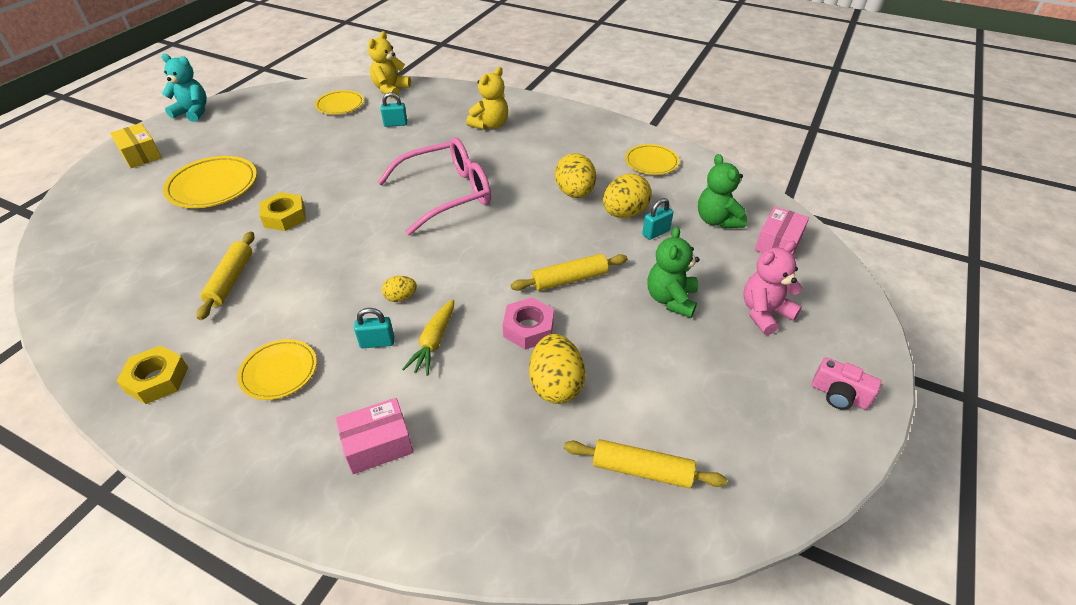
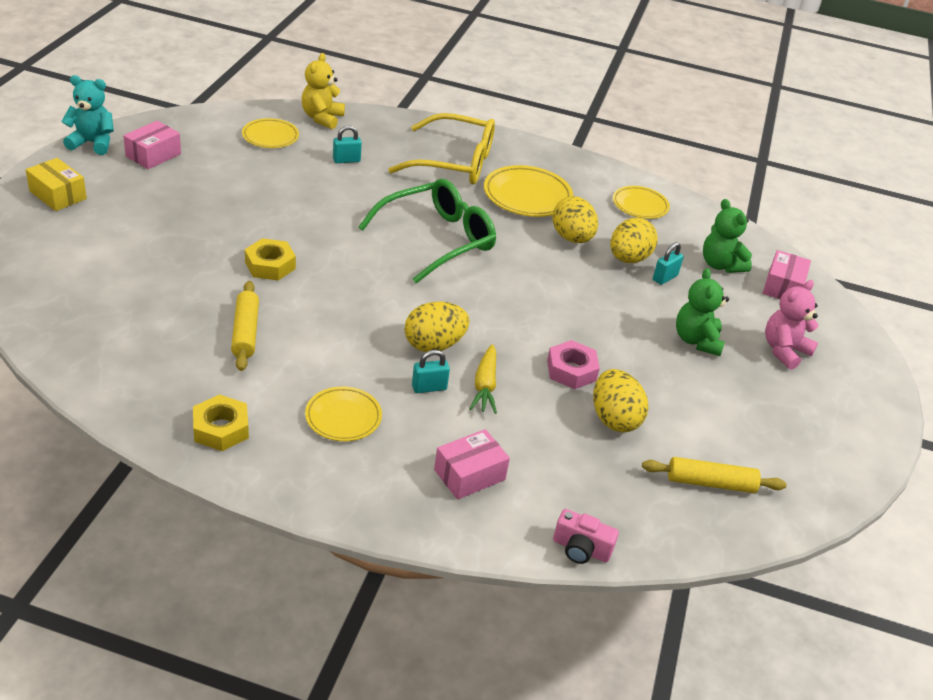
camera: 15 degrees left, 5 degrees down
yellow plate [163,156,257,208] -> yellow plate moved to [484,165,573,217]
pink glasses [377,138,491,236] -> green glasses [358,179,496,284]
yellow egg [382,276,417,302] -> yellow egg [405,302,469,352], size x1.87
yellow teddy bear [466,67,508,130] -> yellow glasses [388,113,495,185]
yellow rolling pin [511,254,627,291] -> none
pink camera [812,357,882,410] -> pink camera moved to [553,509,619,564]
none -> pink box [123,121,181,169]

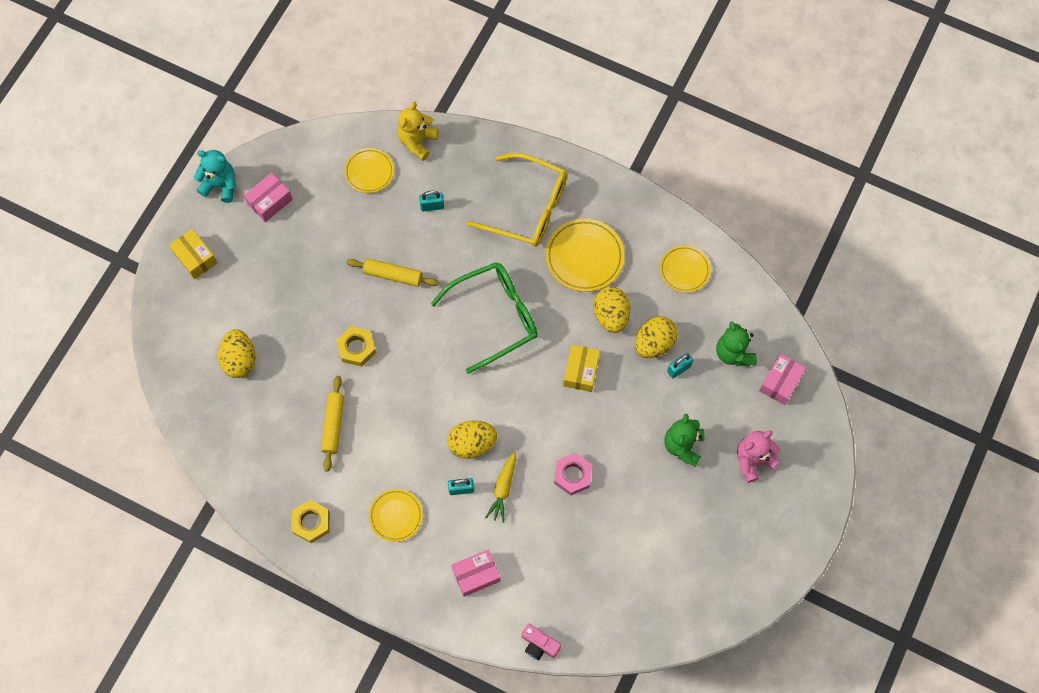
camera: 15 degrees right, 30 degrees up
yellow egg [593,369,648,432] -> yellow egg moved to [218,329,256,378]
yellow rolling pin [642,457,787,493] -> yellow rolling pin moved to [346,258,439,287]
none -> yellow box [563,345,600,392]

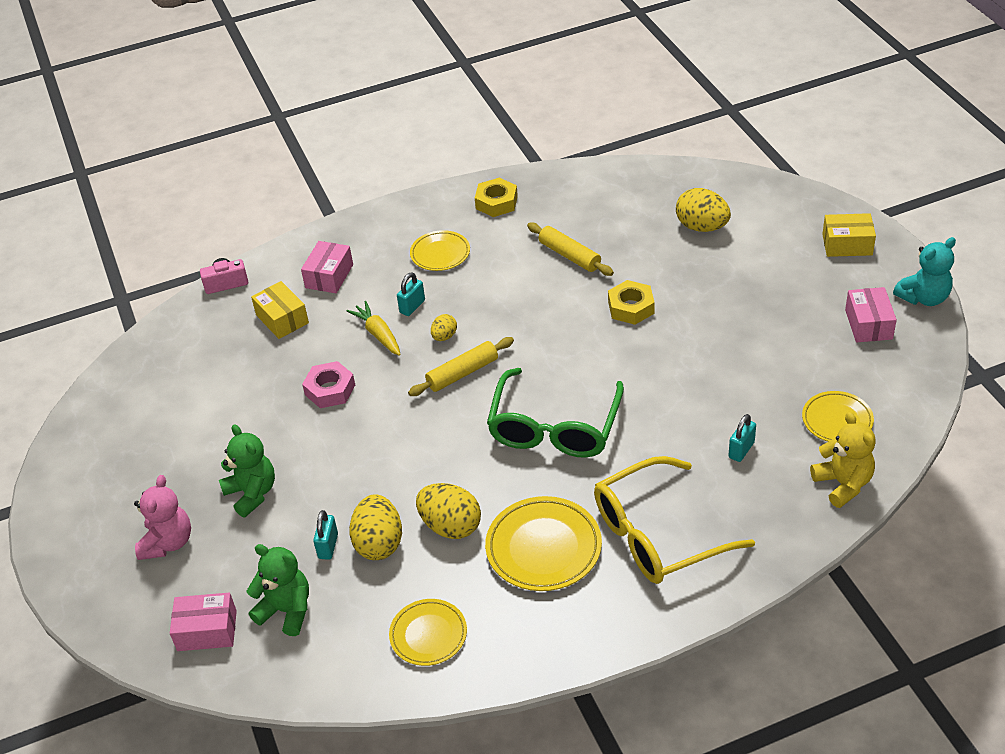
camera: 135 degrees right, 25 degrees down
yellow rolling pin [346,258,439,287] -> yellow rolling pin moved to [408,337,514,396]
yellow egg [447,420,497,459] -> yellow egg [431,314,457,341], size x0.54
yellow box [563,345,600,392] -> yellow box moved to [251,281,309,339]
pink box [759,354,806,405] -> pink box turned 75 degrees counterclockwise [170,593,237,651]

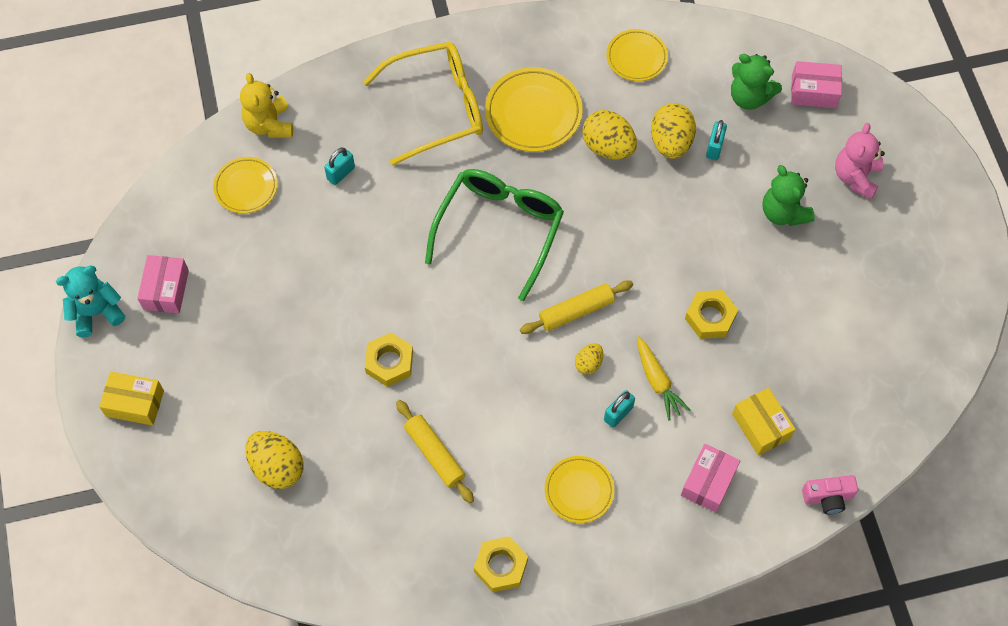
camera: 175 degrees left, 20 degrees up
pink nut [302,361,355,408] -> yellow nut [685,290,738,339]

